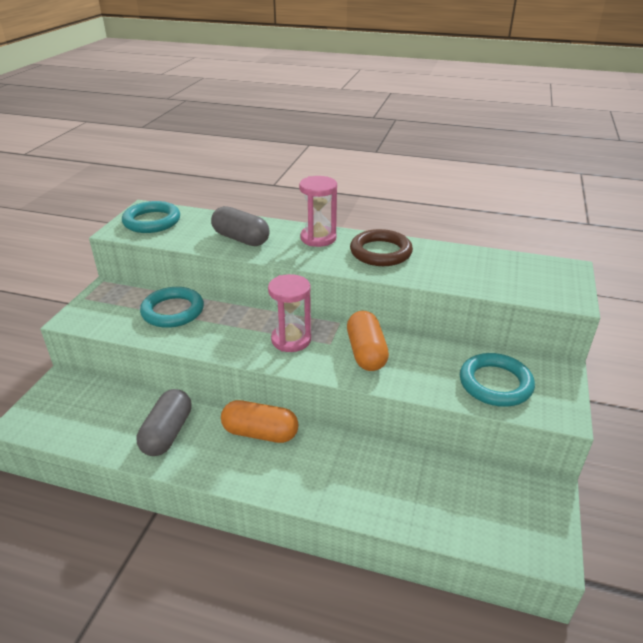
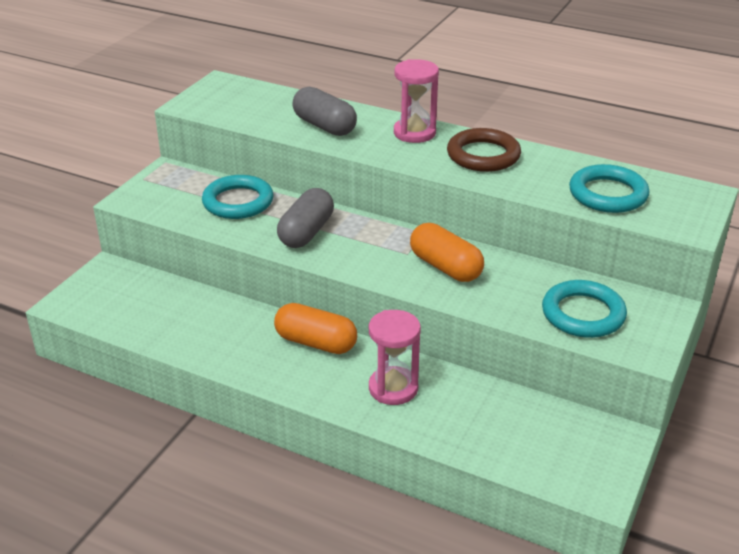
camera: 10 degrees right, 0 degrees up
turquoise ring [122,201,180,233] -> turquoise ring moved to [569,164,649,213]
grey capsule [137,389,192,456] -> grey capsule moved to [277,188,334,248]
pink hourglass [268,274,311,352] -> pink hourglass moved to [369,310,421,405]
orange capsule [347,311,389,371] -> orange capsule turned 45 degrees counterclockwise [410,223,484,282]

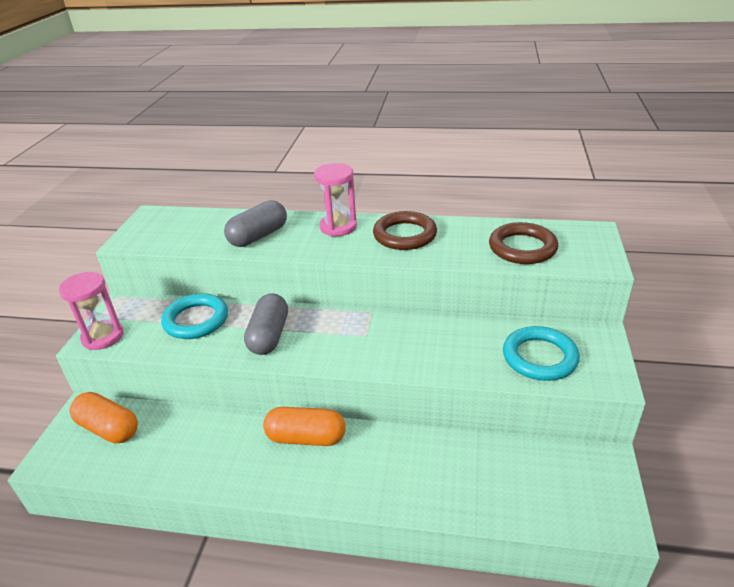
camera: 15 degrees left, 0 degrees up
grey capsule [292,87,357,136] -> grey capsule turned 75 degrees counterclockwise [224,200,287,247]
pink hourglass [369,310,421,405] -> pink hourglass moved to [59,272,124,350]
orange capsule [410,223,484,282] -> orange capsule moved to [70,392,138,443]
turquoise ring [569,164,649,213] -> brown ring [489,222,558,264]

